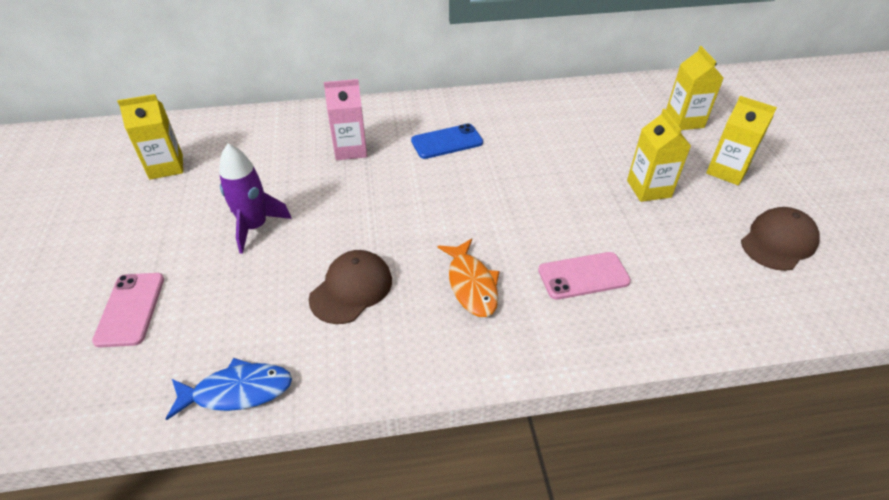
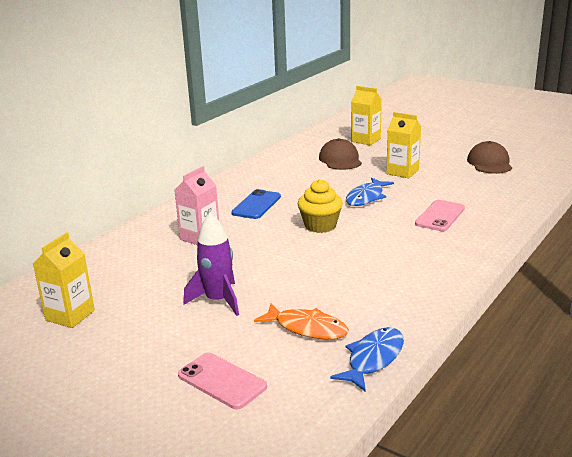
camera: 45 degrees left, 20 degrees down
brown cap [309,250,392,324] -> brown cap moved to [319,138,362,170]
orange fish [438,239,500,317] -> orange fish moved to [254,303,349,339]
yellow carton [706,96,777,185] -> none
none -> yellow cupcake [298,179,343,233]
none -> blue fish [346,178,394,206]

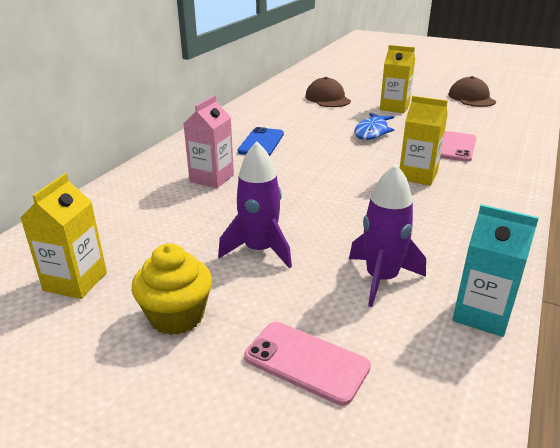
camera: 10 degrees left, 5 degrees up
orange fish [254,303,349,339] -> purple rocket [349,164,426,307]
yellow cupcake [298,179,343,233] -> yellow cupcake moved to [132,243,212,335]
blue fish [330,327,404,392] -> turquoise carton [452,204,539,337]
yellow carton [351,86,382,145] -> yellow carton moved to [400,96,448,186]

